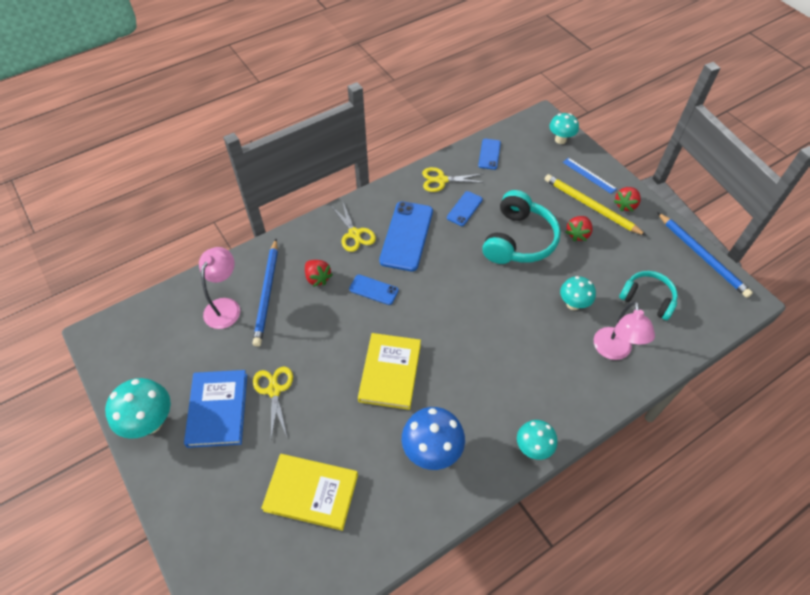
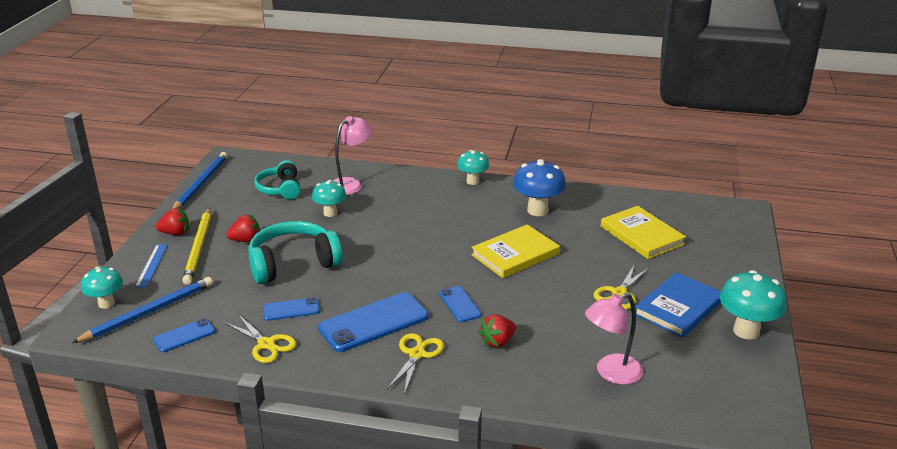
camera: 135 degrees left, 25 degrees down
blue pencil [253,239,278,347] -> blue pencil moved to [72,277,213,343]
red strawberry [305,260,333,287] -> red strawberry turned 135 degrees counterclockwise [479,314,516,348]

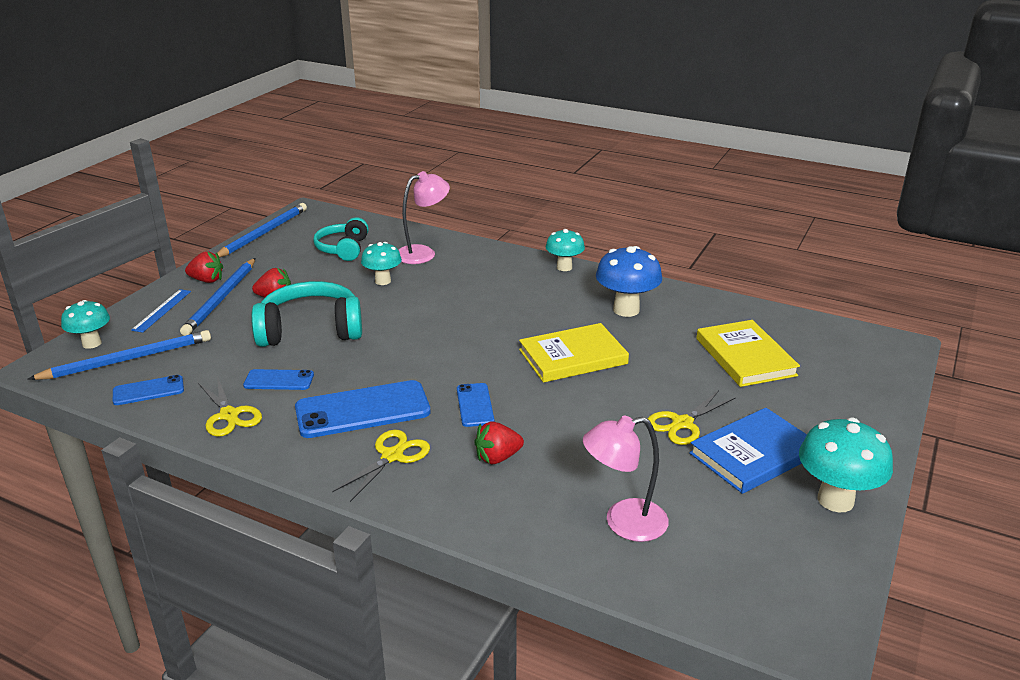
camera: 15 degrees right, 0 degrees up
yellow pencil [182,208,211,285] -> blue pencil [180,258,255,336]

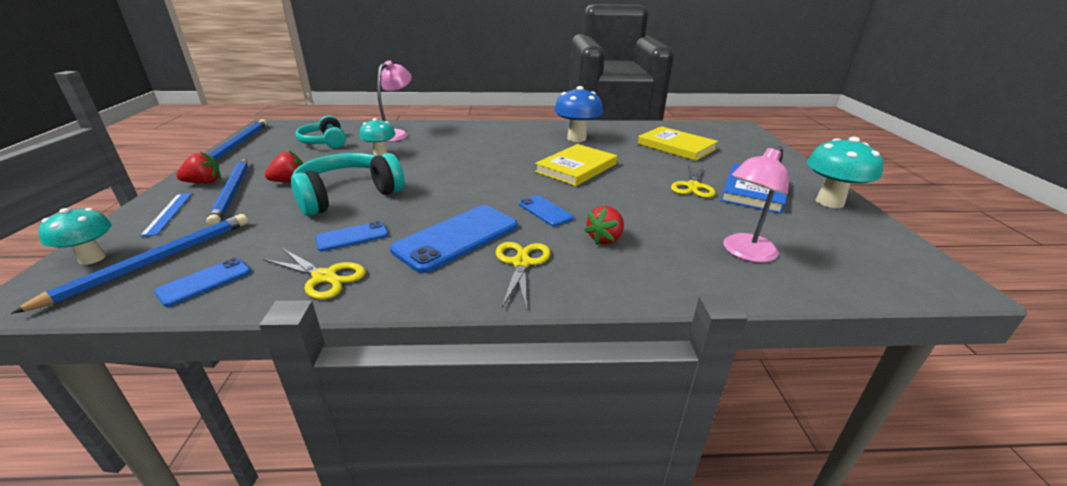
camera: 30 degrees left, 0 degrees up
turquoise mushroom [546,229,585,271] -> none

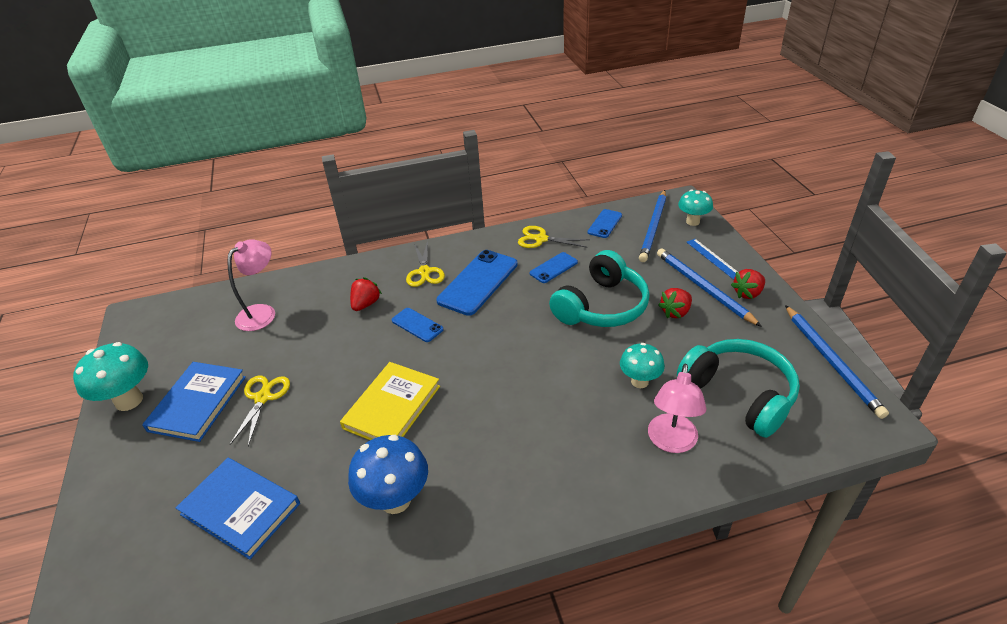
camera: 170 degrees right, 10 degrees up
turquoise headphones [296,115,346,148] -> turquoise headphones [677,339,800,438], size x1.56
yellow book [638,126,718,161] -> blue book [176,458,300,560]

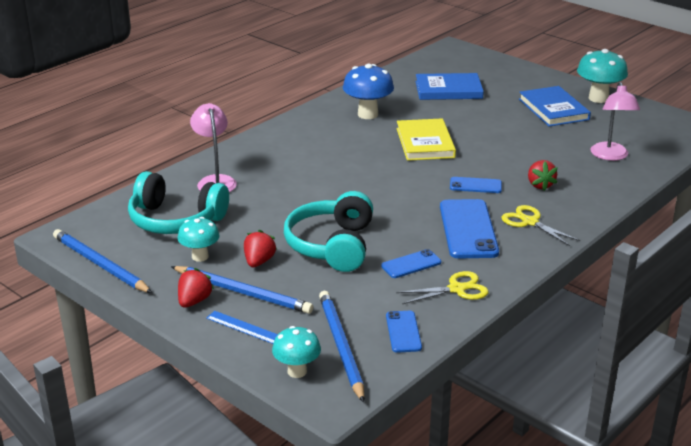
camera: 145 degrees right, 10 degrees down
yellow scissors [230,375,290,446] -> none
blue phone [530,252,578,283] -> blue phone turned 45 degrees clockwise [381,249,441,278]
turquoise mushroom [620,343,665,388] -> turquoise mushroom moved to [177,217,220,262]

